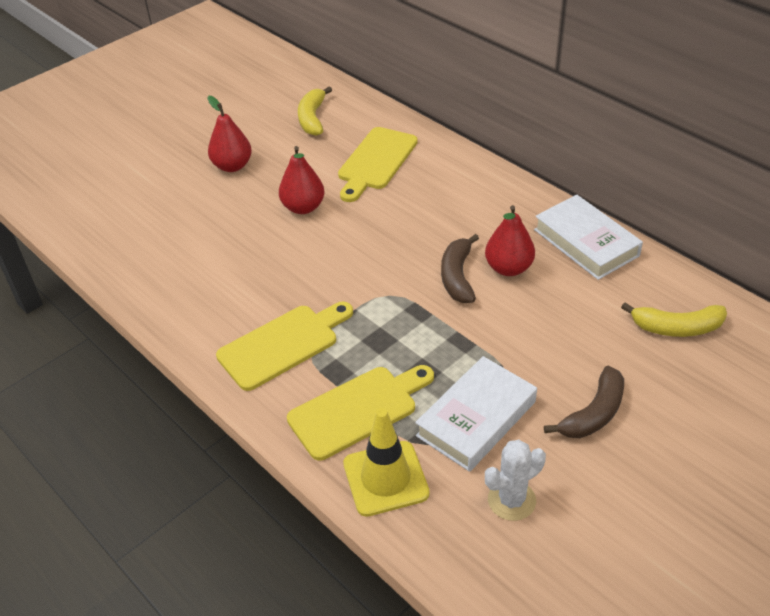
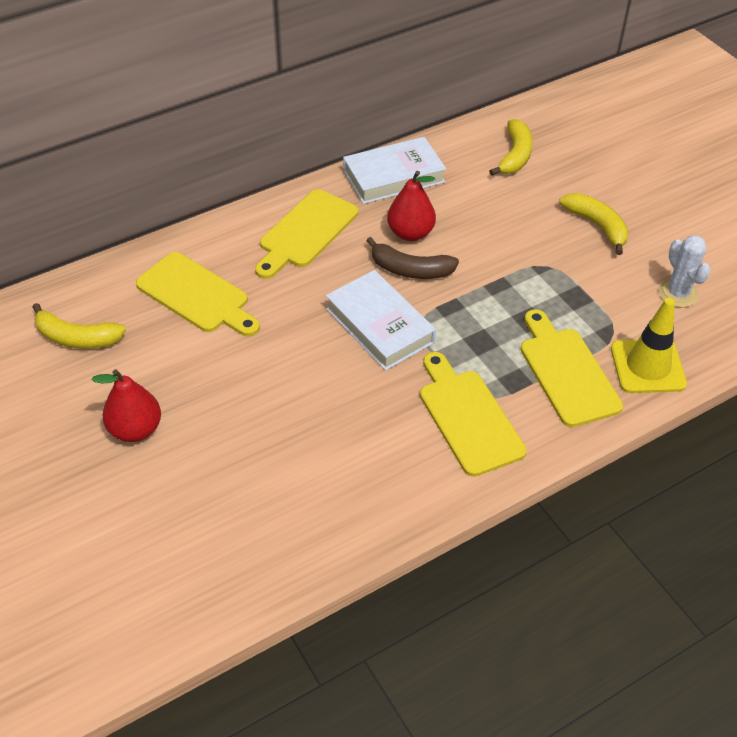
camera: 80 degrees left, 5 degrees up
red pear [279,146,324,214] -> none
white book [415,356,537,472] -> white book moved to [326,270,436,371]
brown banana [544,365,624,438] -> yellow banana [559,193,629,255]
none -> yellow cutting board [255,189,358,279]

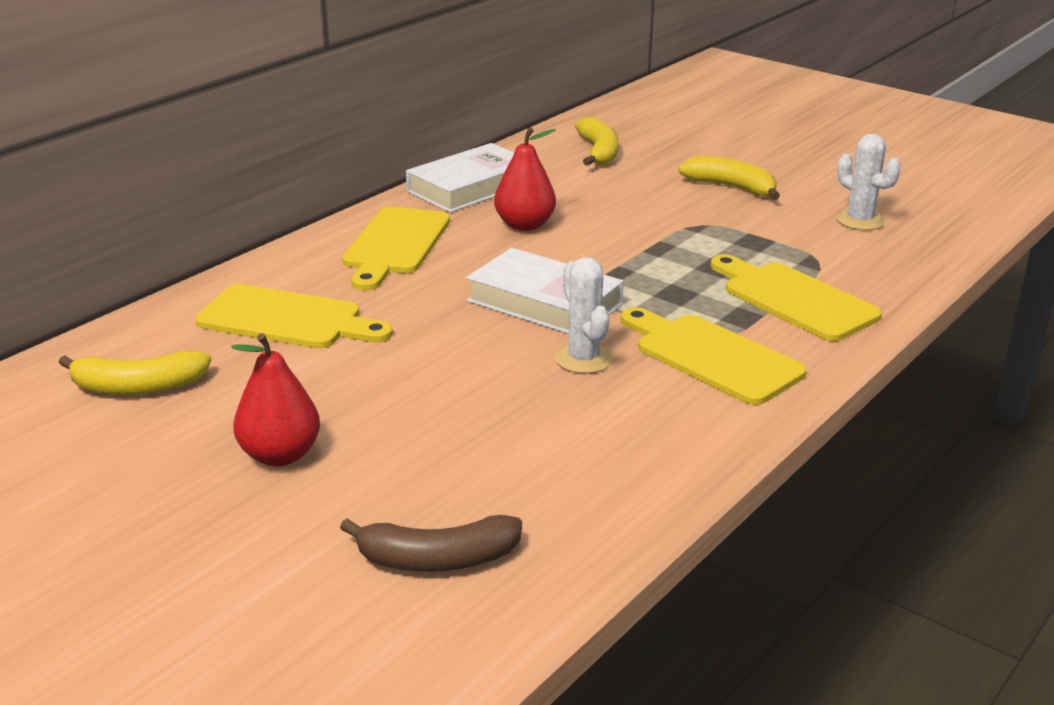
camera: 20 degrees left, 20 degrees down
brown banana [366,237,459,279] -> brown banana moved to [340,515,522,572]
yellow traffic cone [611,298,687,393] -> none
none -> white cactus [555,257,613,374]

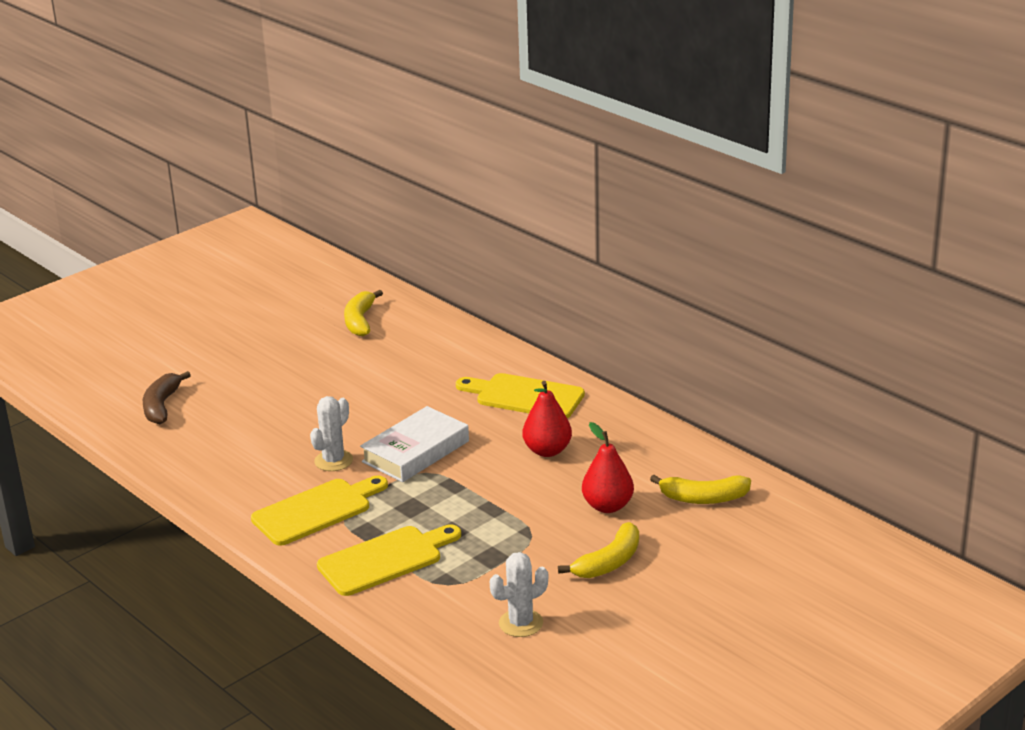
camera: 100 degrees right, 0 degrees up
yellow cutting board [195,284,393,348] -> none
red pear [231,333,320,466] -> red pear moved to [582,422,634,513]
white book [406,143,514,213] -> none
white cactus [555,257,613,374] -> white cactus turned 45 degrees counterclockwise [310,396,353,471]

